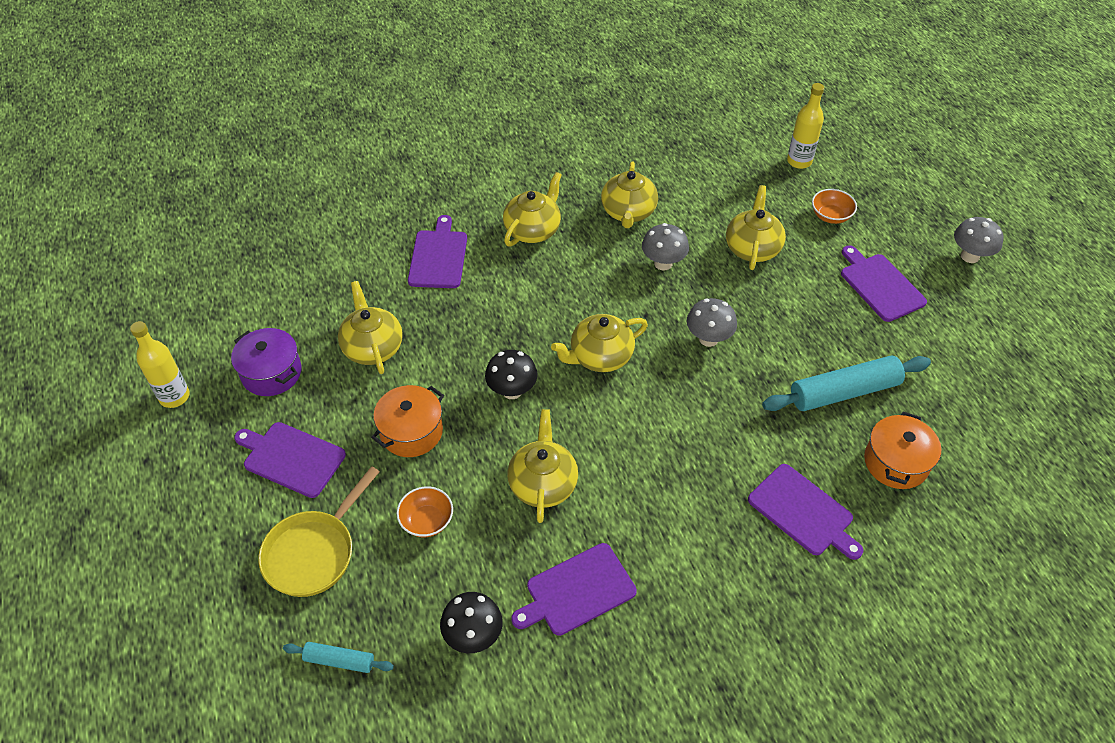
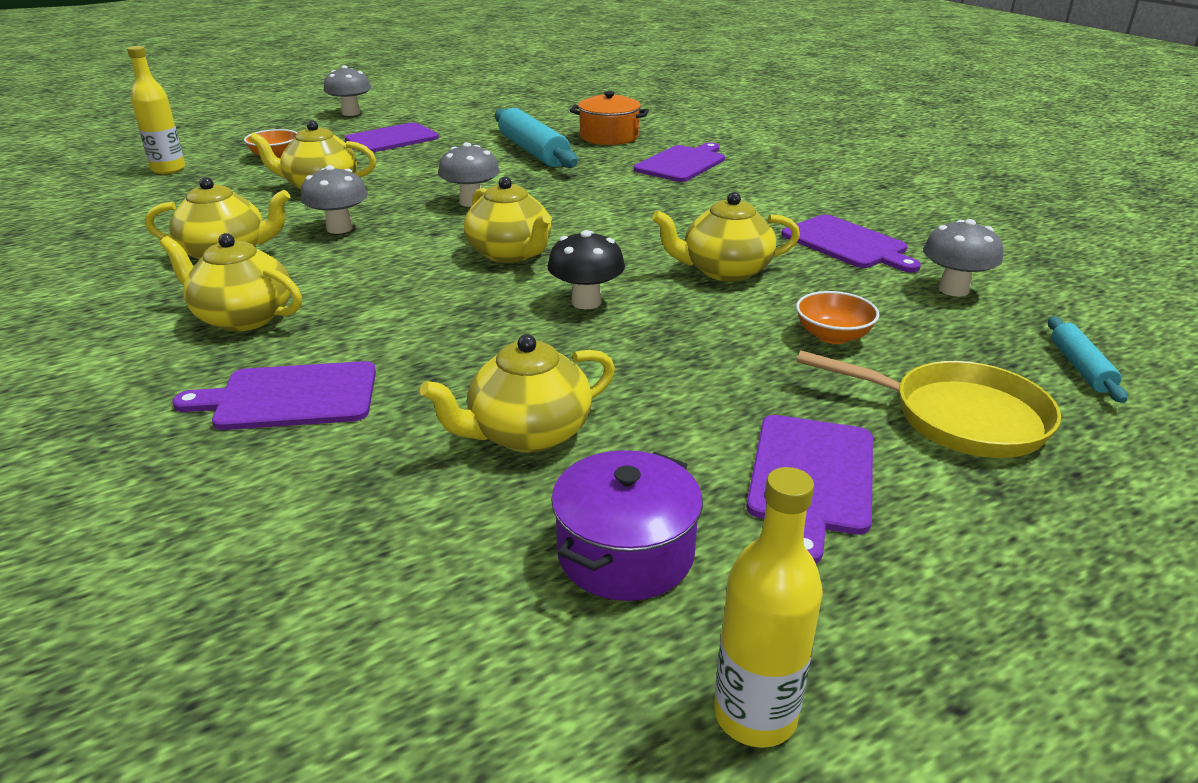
camera: 100 degrees left, 20 degrees down
orange pot [371,385,444,457] -> none
black mushroom [440,592,503,653] -> grey mushroom [923,219,1003,297]

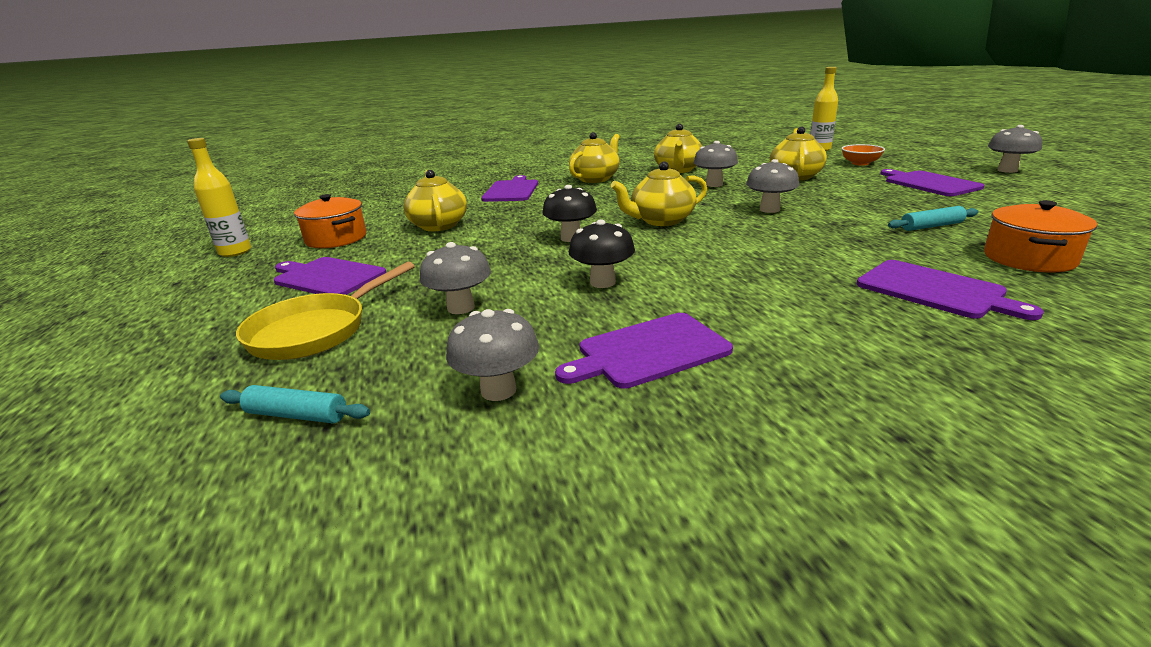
camera: 105 degrees right, 5 degrees down
turquoise rolling pin [495,108,577,168] -> turquoise rolling pin [888,206,978,231], size x0.52
purple pot [551,450,703,601] -> orange pot [294,194,366,248]
yellow teapot [652,192,800,282] -> black mushroom [569,219,635,288]
orange bowl [796,291,879,344] -> grey mushroom [420,242,491,314]

